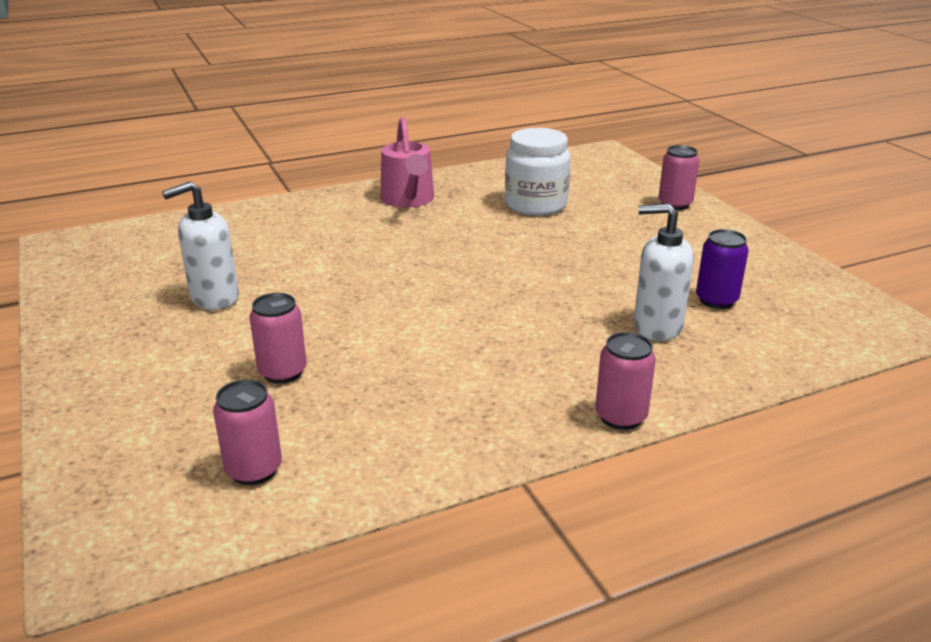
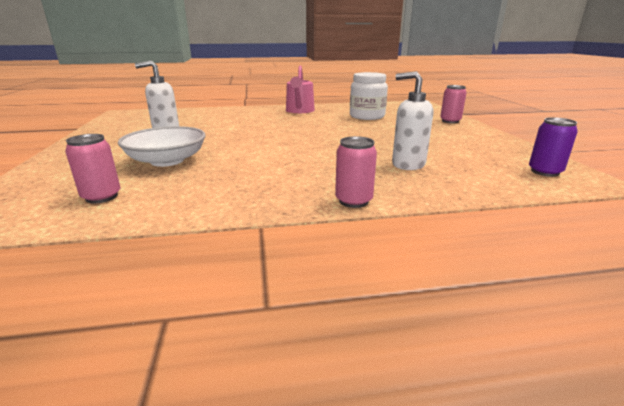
camera: 15 degrees right, 5 degrees down
pink can [250,293,307,384] -> white bowl [118,126,206,167]
purple can [696,229,749,309] -> purple can moved to [529,117,578,177]

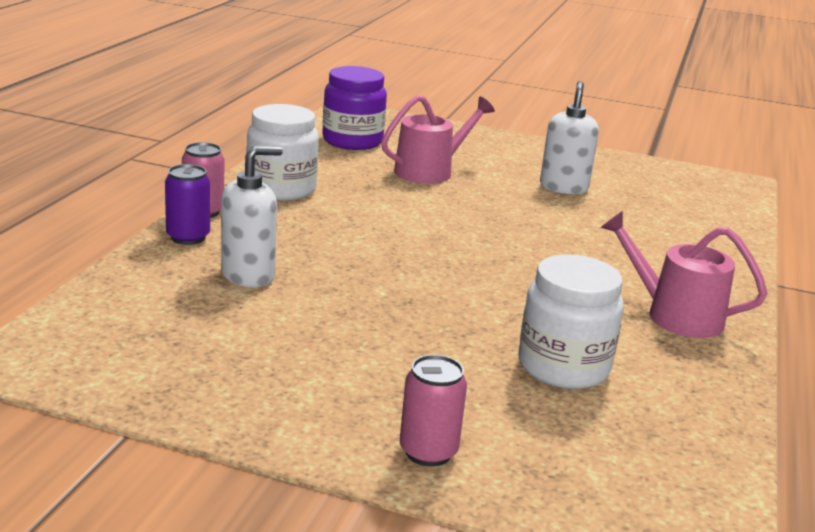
camera: 115 degrees right, 0 degrees up
pink can [65,134,121,204] -> purple jar [322,66,387,150]
white bowl [118,126,206,167] -> pink watering can [381,95,495,184]
purple can [529,117,578,177] -> purple can moved to [165,164,210,245]
none -> white jar [246,104,319,201]

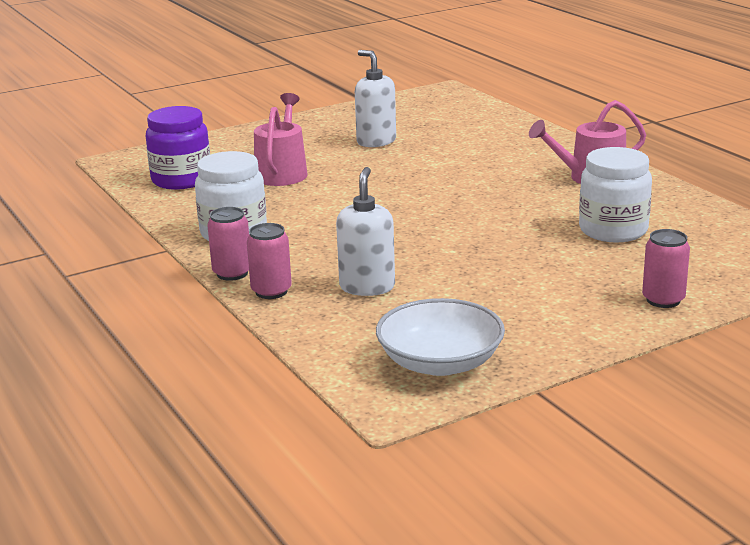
camera: 45 degrees left, 0 degrees up
purple can [165,164,210,245] -> pink can [247,223,292,299]
none -> white bowl [376,298,505,376]

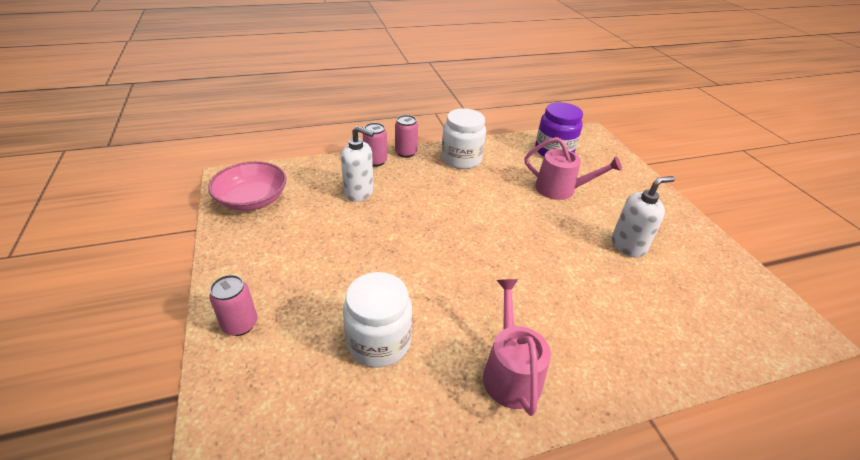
camera: 100 degrees right, 15 degrees up
white bowl [376,298,505,376] -> pink bowl [208,161,287,211]

